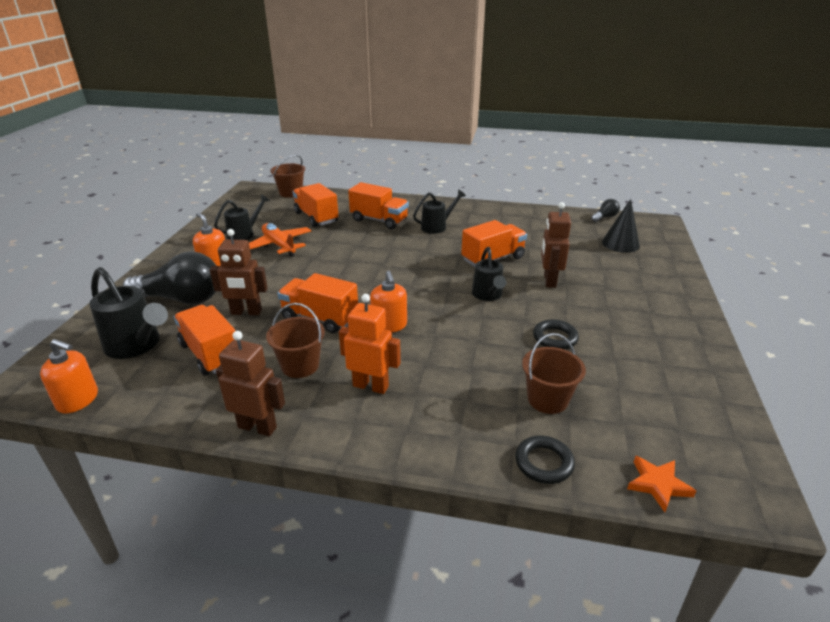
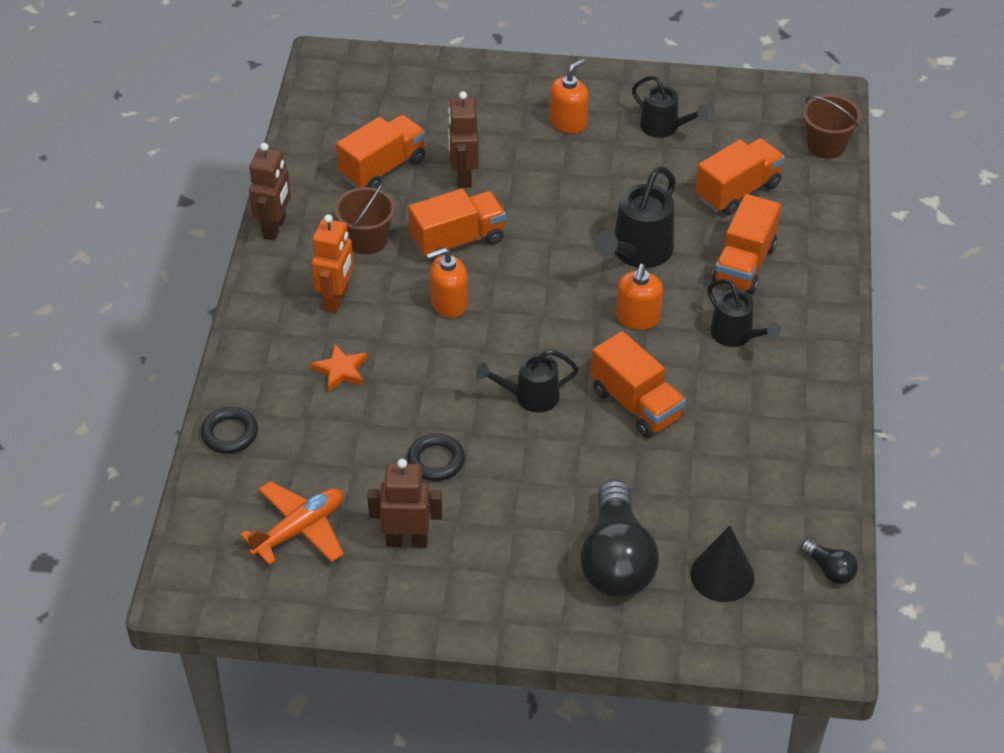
camera: 85 degrees right, 15 degrees up
orange soap dispenser [40,339,98,414] -> orange soap dispenser moved to [616,264,663,330]
black watering can [89,267,168,359] -> black watering can moved to [594,166,676,268]
black light bulb [122,251,216,305] -> black light bulb moved to [580,480,659,598]
orange plane [249,223,311,257] -> orange plane moved to [240,481,344,565]
orange truck [278,273,358,333] -> orange truck turned 45 degrees clockwise [408,188,506,262]
brown bucket [522,333,586,414] -> none
brown robot [541,202,571,288] -> brown robot moved to [367,459,442,547]
orange star [627,456,696,512] -> orange star moved to [310,344,367,392]

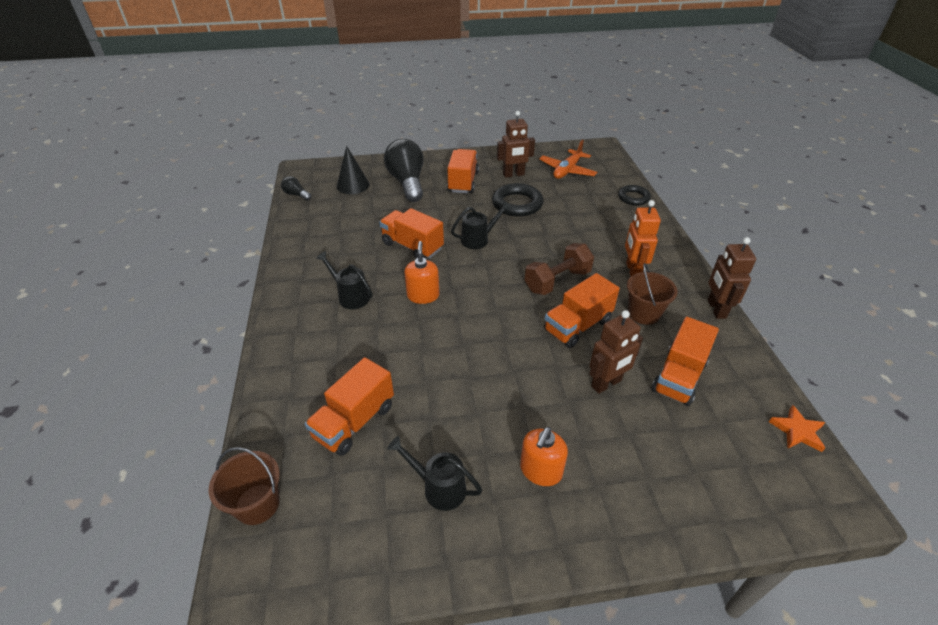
camera: 165 degrees right, 5 degrees down
orange star [310,344,367,392] -> orange star moved to [769,405,825,452]
black ring [407,433,465,481] -> black ring [492,183,544,217], size x1.58
orange soap dispenser [426,247,468,318] -> brown dumbbell [525,243,594,295]
brown robot [448,91,479,188] -> brown robot turned 75 degrees clockwise [590,310,643,394]
black watering can [594,166,676,268] -> none
orange truck [712,194,781,294] -> orange truck moved to [447,149,479,193]

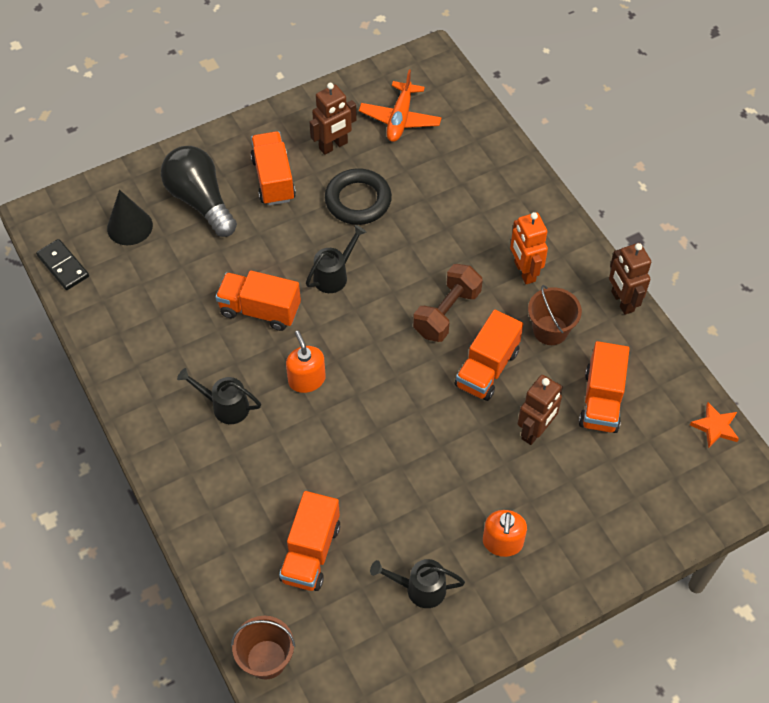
camera: 20 degrees left, 15 degrees up
black light bulb [281,176,311,200] -> black domino [36,239,89,290]
black ring [618,185,651,205] -> none

